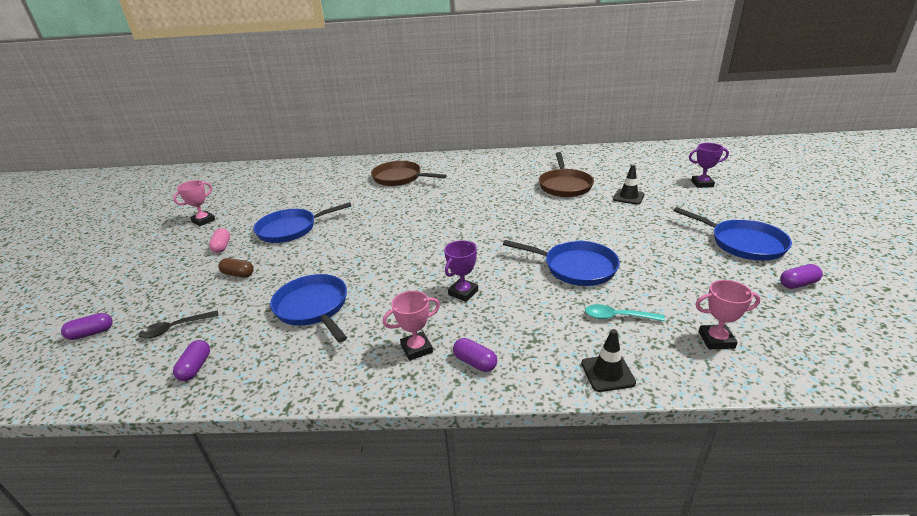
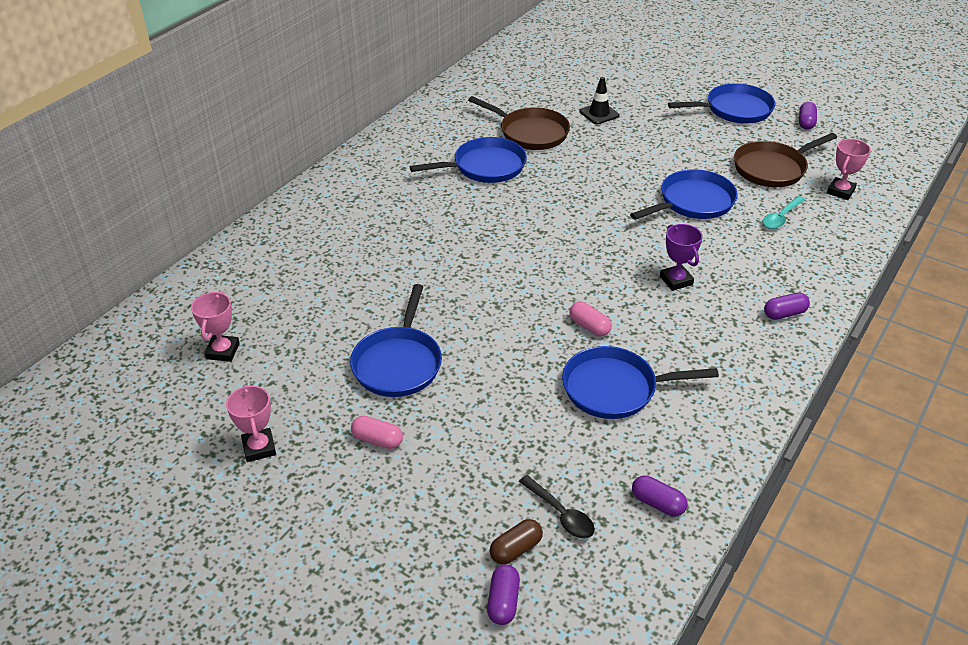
camera: 60 degrees left, 10 degrees up
black spoon [138,310,219,338] -> black spoon turned 45 degrees counterclockwise [519,475,595,539]
brown capsule [218,258,254,278] -> brown capsule moved to [490,519,543,565]
brown pan [371,161,447,186] -> brown pan moved to [734,133,837,187]
pink trophy [383,291,440,361] -> pink trophy moved to [191,291,240,362]
black traffic cone [581,329,636,392] -> none
purple trophy [689,143,729,188] -> none
none -> blue pan [410,137,527,183]
none -> pink capsule [569,302,612,337]

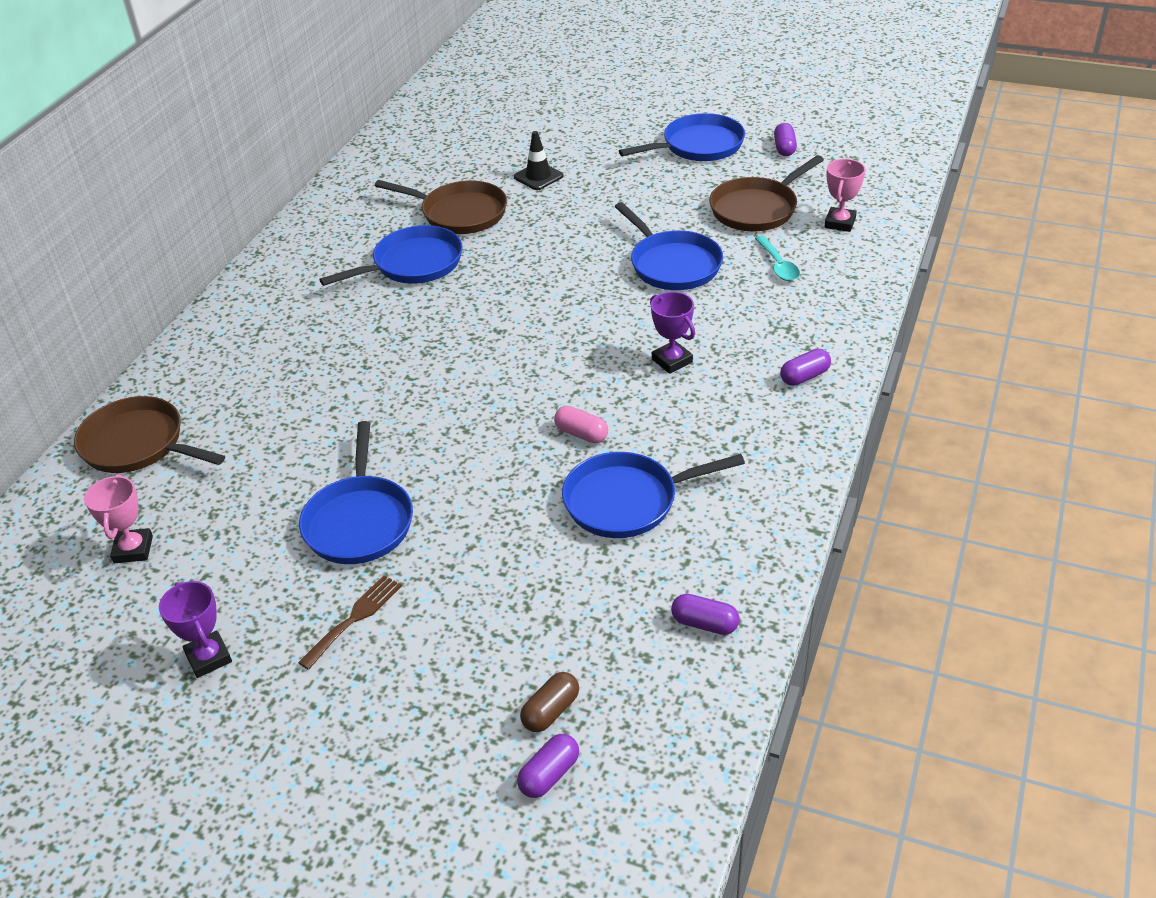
camera: 10 degrees left, 0 degrees up
pink trophy [226,385,276,462] -> purple trophy [159,581,232,678]
pink capsule [351,416,403,449] -> brown fork [298,575,402,670]
purple capsule [487,564,520,625] -> purple capsule turned 45 degrees clockwise [517,734,579,798]
black spoon [519,475,595,539] -> none
blue pan [630,169,738,220] -> blue pan turned 105 degrees clockwise [615,202,723,290]
turquoise spoon [762,196,805,229] -> turquoise spoon turned 45 degrees counterclockwise [755,236,800,281]
none -> brown pan [74,396,225,473]

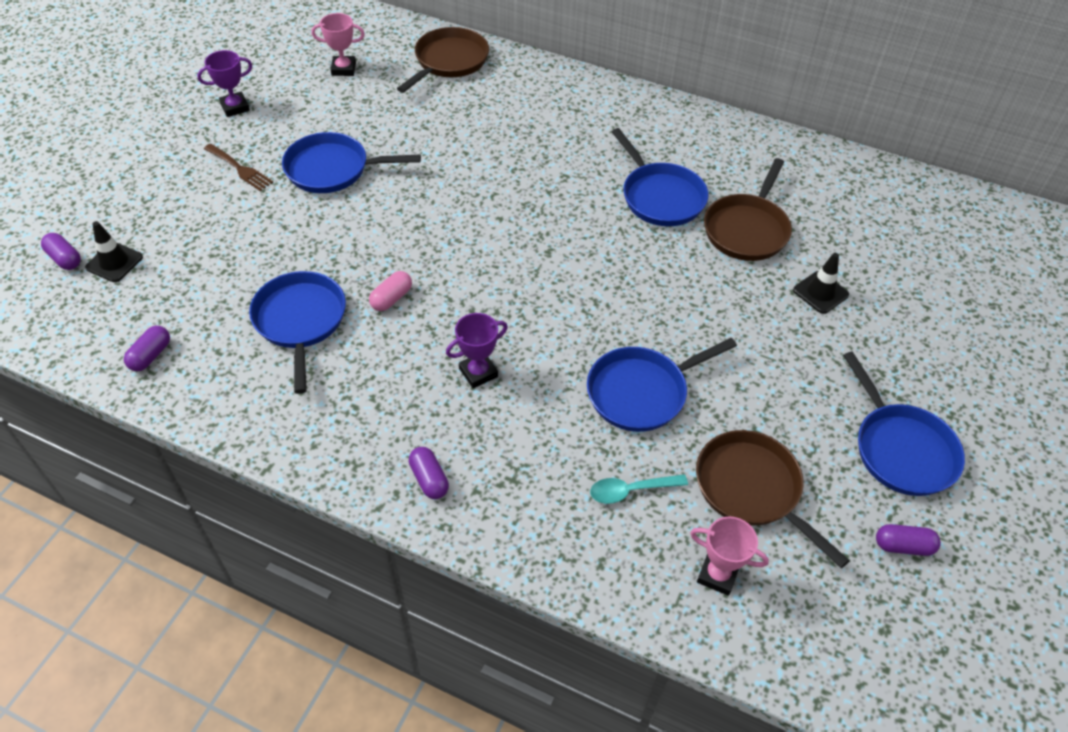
camera: 90 degrees right, 10 degrees up
brown capsule [520,672,579,732] -> black traffic cone [85,221,143,282]

